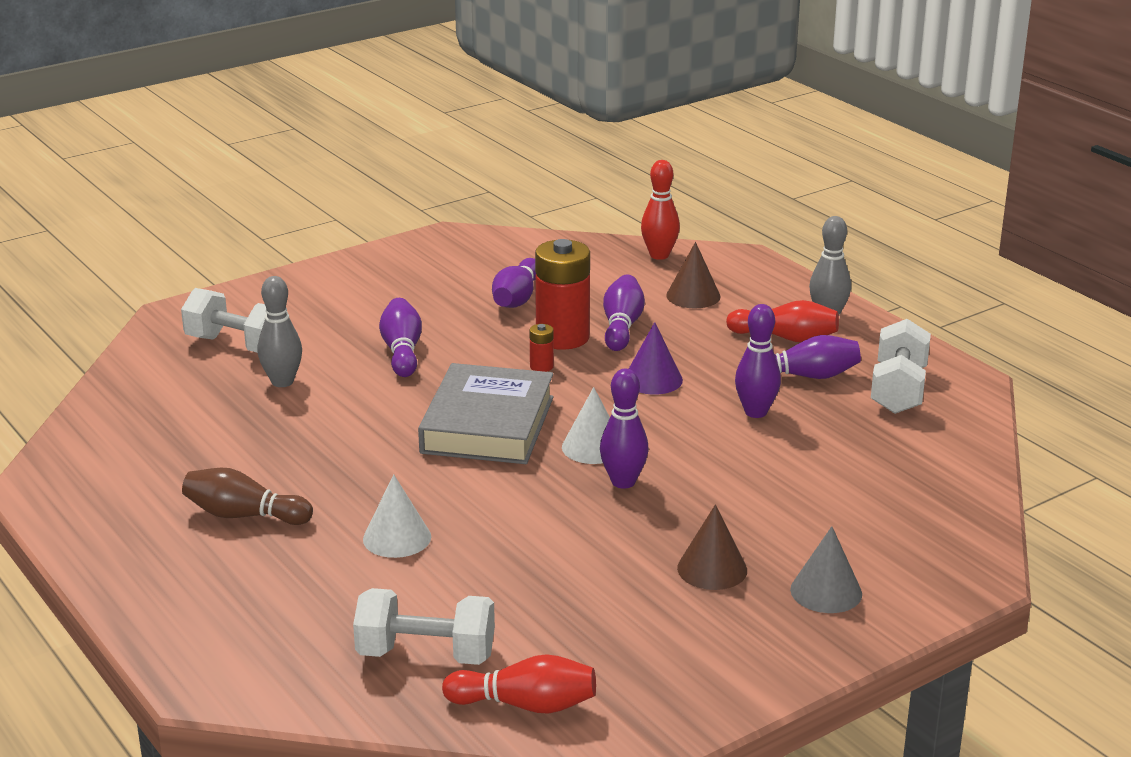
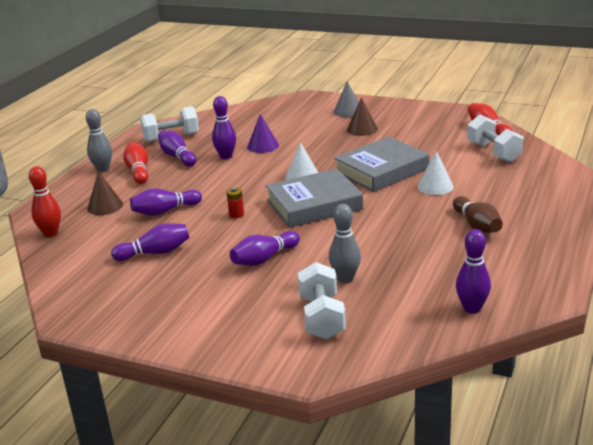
camera: 120 degrees left, 0 degrees up
red battery [535,239,590,350] -> none
purple bowling pin [600,369,649,489] -> purple bowling pin moved to [456,229,491,314]
purple cone [629,322,683,395] -> purple cone moved to [247,114,279,153]
none -> grey book [334,137,429,192]

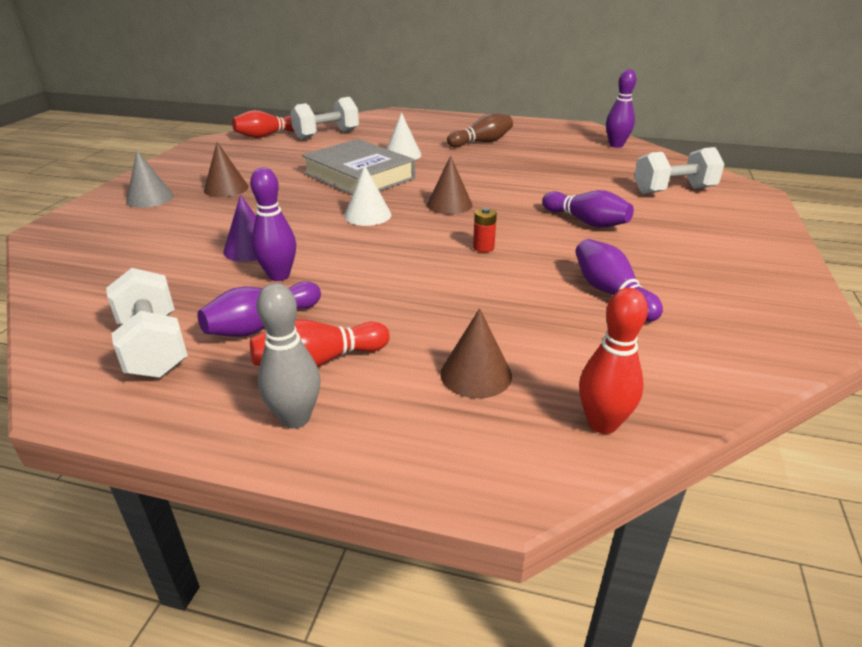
camera: 100 degrees left, 5 degrees up
purple bowling pin [130,188,202,216] -> none
grey book [266,169,363,228] -> brown cone [427,156,472,214]
grey bowling pin [329,204,361,283] -> none

